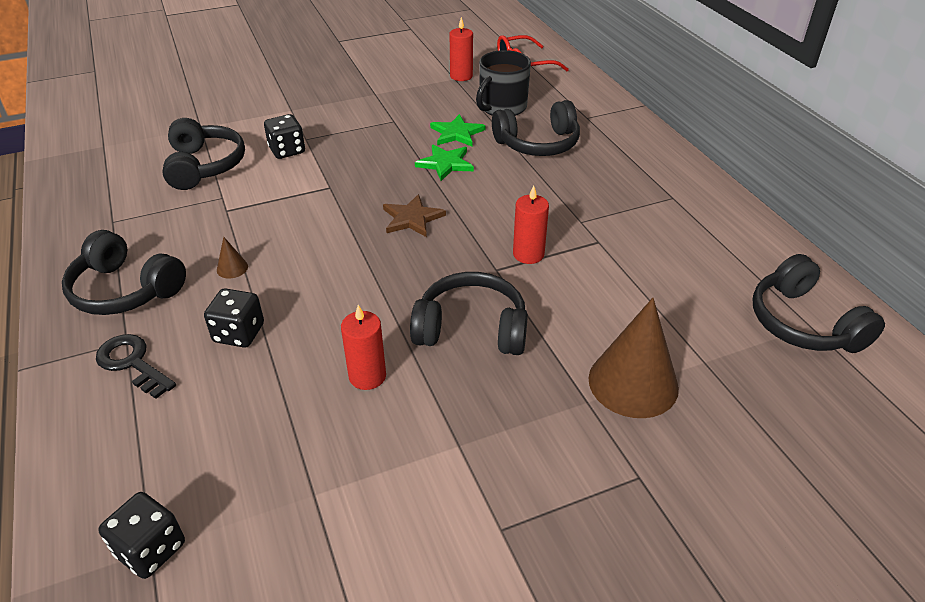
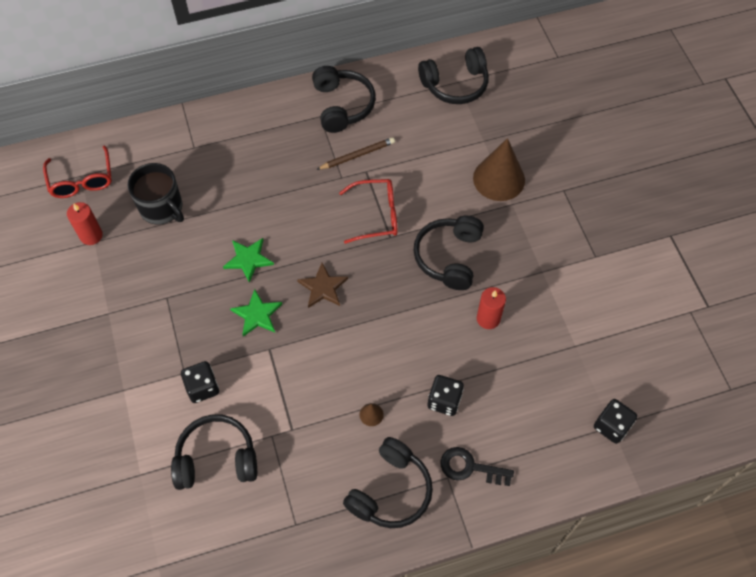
camera: 85 degrees left, 20 degrees up
black key [96,334,176,399] -> black key turned 60 degrees clockwise [441,447,514,486]
green star [430,114,486,146] -> green star moved to [230,289,282,337]
black headphones [492,100,580,156] -> black headphones moved to [312,66,376,133]
red candle [513,185,549,264] -> red glasses [339,179,397,244]
none -> brown pencil [316,137,395,170]

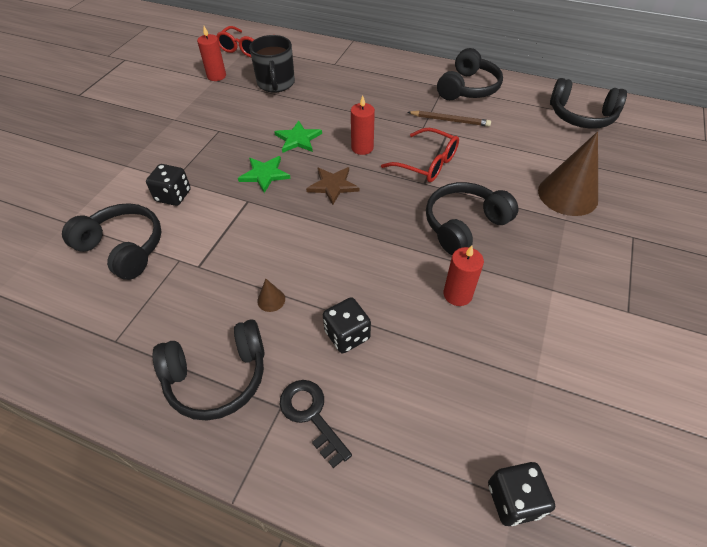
camera: 40 degrees right, 10 degrees down
none -> red candle [351,96,375,155]

